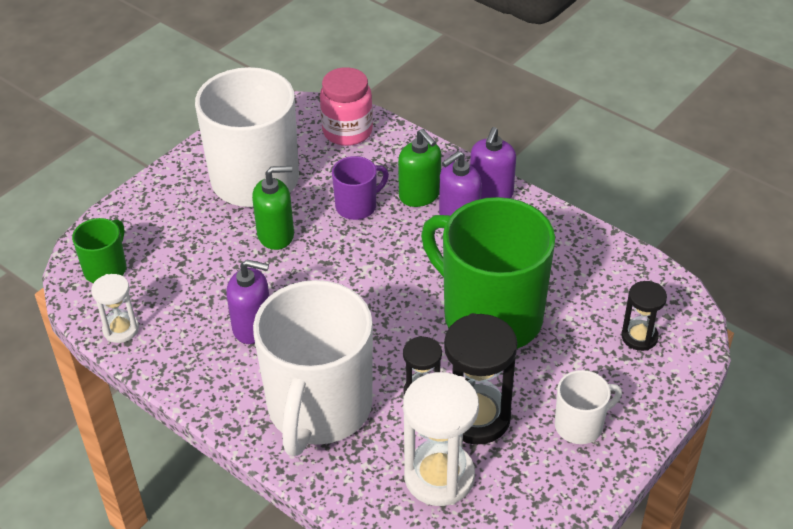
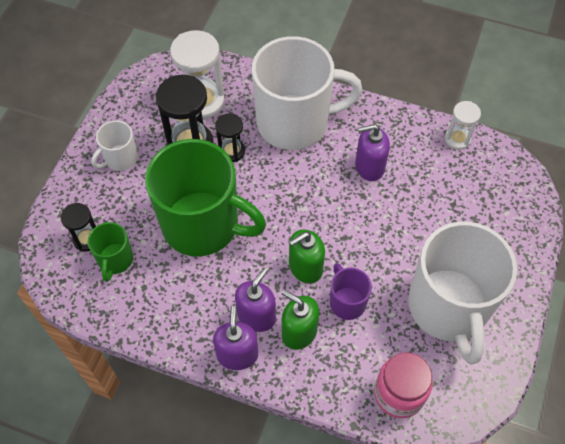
camera: 160 degrees right, 15 degrees up
green mug [72,218,126,283] -> green mug moved to [87,222,133,282]
green soap dispenser [252,166,294,250] -> green soap dispenser moved to [289,229,325,283]
white mug [253,280,373,456] -> white mug turned 90 degrees clockwise [252,36,363,150]
purple mug [332,156,389,220] -> purple mug turned 120 degrees clockwise [330,263,372,320]

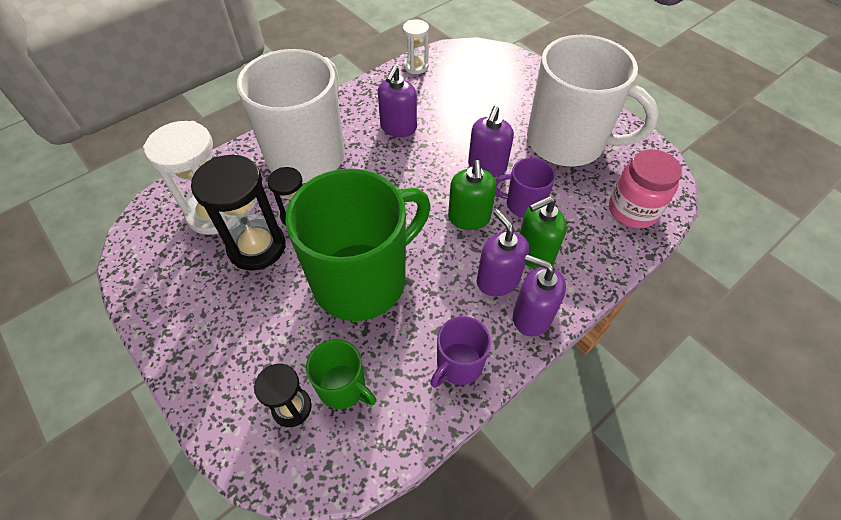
camera: 60 degrees left, 5 degrees down
white mug [91,120,138,171] -> none
none -> purple mug [430,316,491,388]
none -> purple soap dispenser [468,106,514,177]

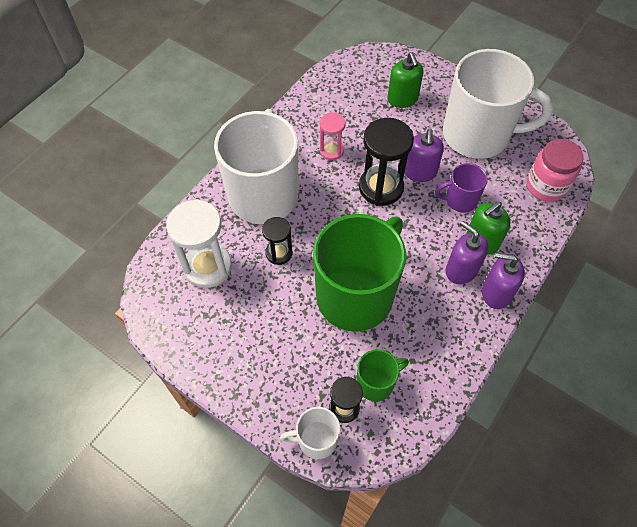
camera: 15 degrees left, 5 degrees up
black hourglass [191,155,286,271] -> black hourglass moved to [359,118,414,206]
green mug [306,339,376,409] -> green mug turned 45 degrees counterclockwise [356,349,409,402]
purple soap dispenser [378,65,417,137] -> pink hourglass [320,112,346,160]
white hourglass [403,19,429,74] -> none
purple mug [430,316,491,388] -> none
green soap dispenser [448,160,496,230] -> green soap dispenser moved to [387,52,423,108]
none -> white mug [280,407,340,459]

